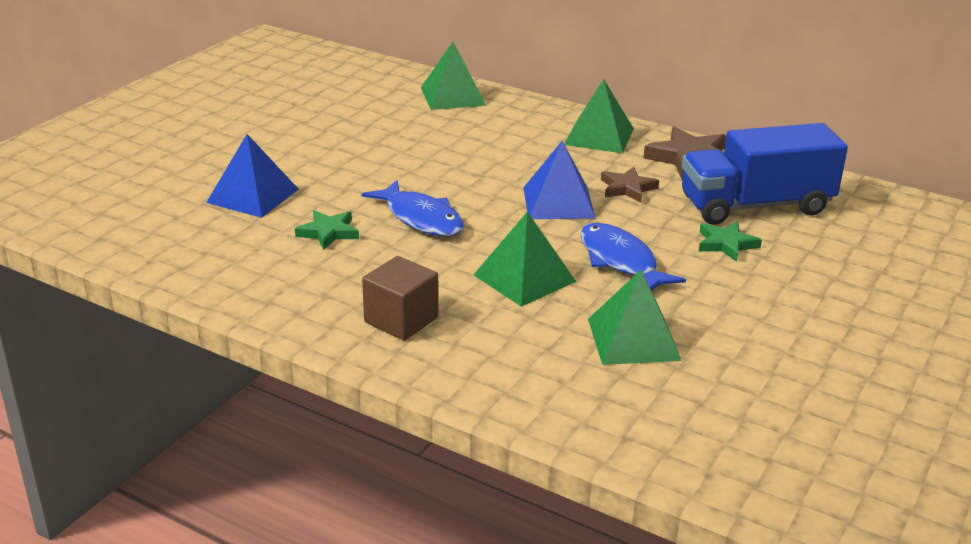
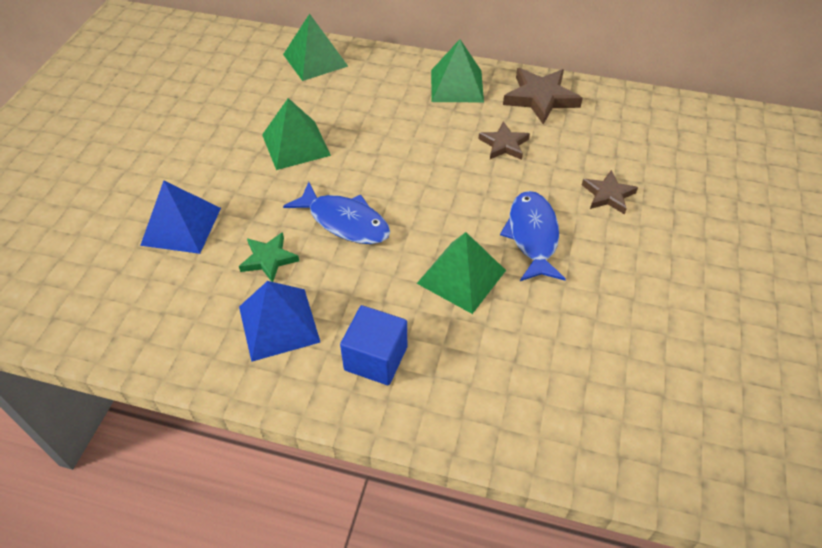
camera: 15 degrees left, 20 degrees up
brown cube [362,256,438,341] -> blue cube [340,305,407,385]
blue pyramid [523,141,596,219] -> blue pyramid moved to [239,281,321,362]
blue fish [580,223,686,291] -> blue fish turned 45 degrees clockwise [500,191,566,281]
green pyramid [588,270,682,365] -> green pyramid moved to [262,98,331,170]
blue truck [682,123,848,225] -> none
green star [699,221,762,262] -> brown star [582,170,638,214]

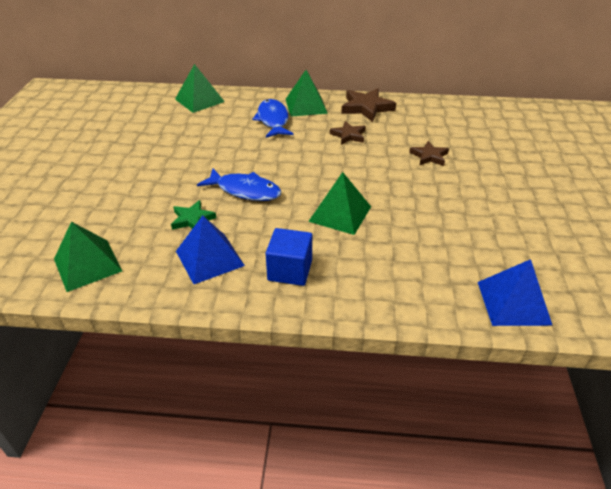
camera: 10 degrees left, 10 degrees down
blue pyramid [140,181,221,254] -> blue pyramid moved to [478,259,553,326]
green pyramid [262,98,331,170] -> green pyramid moved to [54,222,122,292]
blue fish [500,191,566,281] -> blue fish moved to [252,99,293,138]

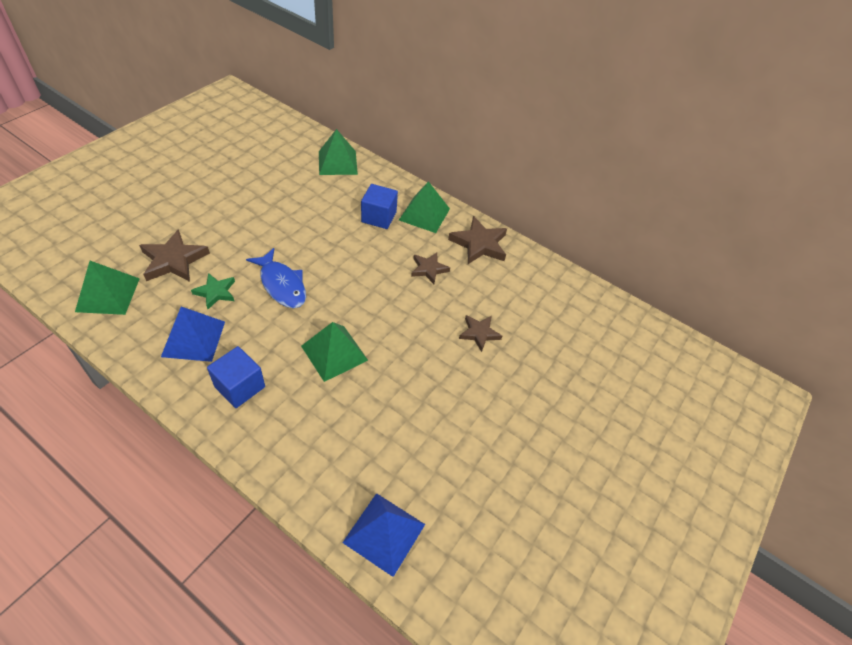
camera: 25 degrees right, 10 degrees up
blue fish [252,99,293,138] -> blue cube [361,184,398,229]
none -> brown star [139,229,210,282]

